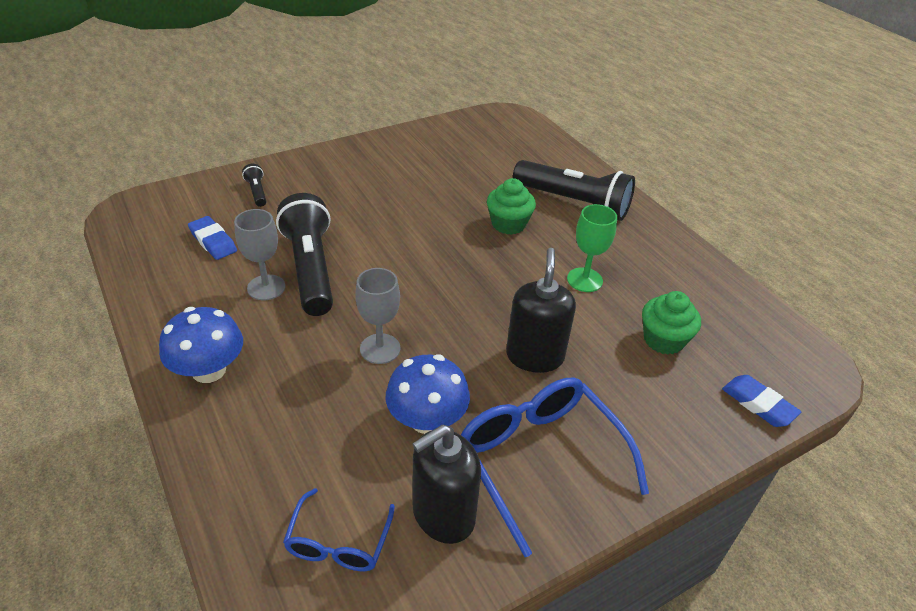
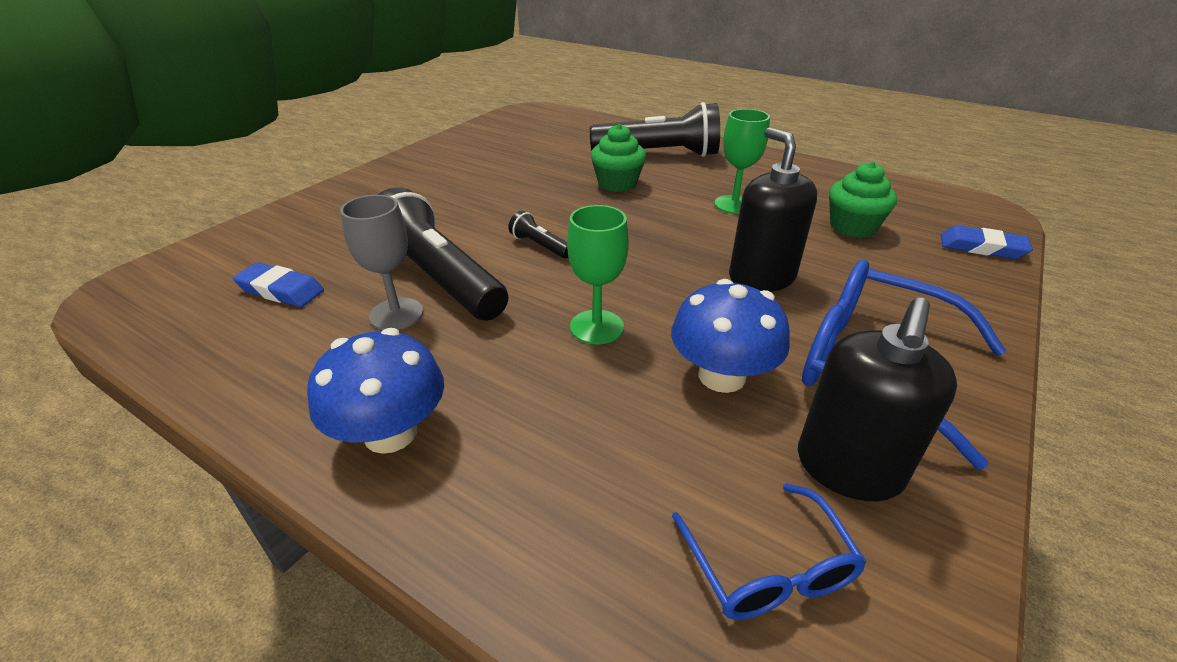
camera: 25 degrees left, 5 degrees down
black flashlight [242,164,266,207] -> black flashlight moved to [508,211,568,258]
grey goblet [355,268,400,364] -> green goblet [567,205,629,344]

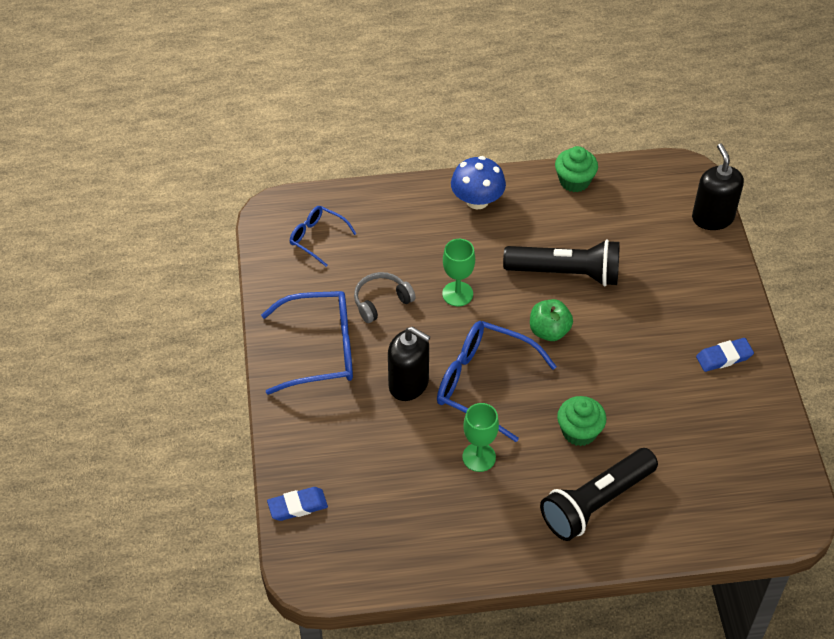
camera: 140 degrees right, 15 degrees up
blue eraser [233,263,324,307] -> blue eraser moved to [696,338,754,372]
grey goblet [340,195,423,330] -> none
black flashlight [508,211,568,258] -> green apple [530,299,573,341]
blue mushroom [671,279,790,393] -> grey headphones [354,272,416,323]
black soap dispenser [798,298,957,501] -> black soap dispenser moved to [692,143,744,230]
green cupcake [829,162,897,238] -> green cupcake moved to [555,146,598,192]
none -> blue glasses [437,321,557,442]

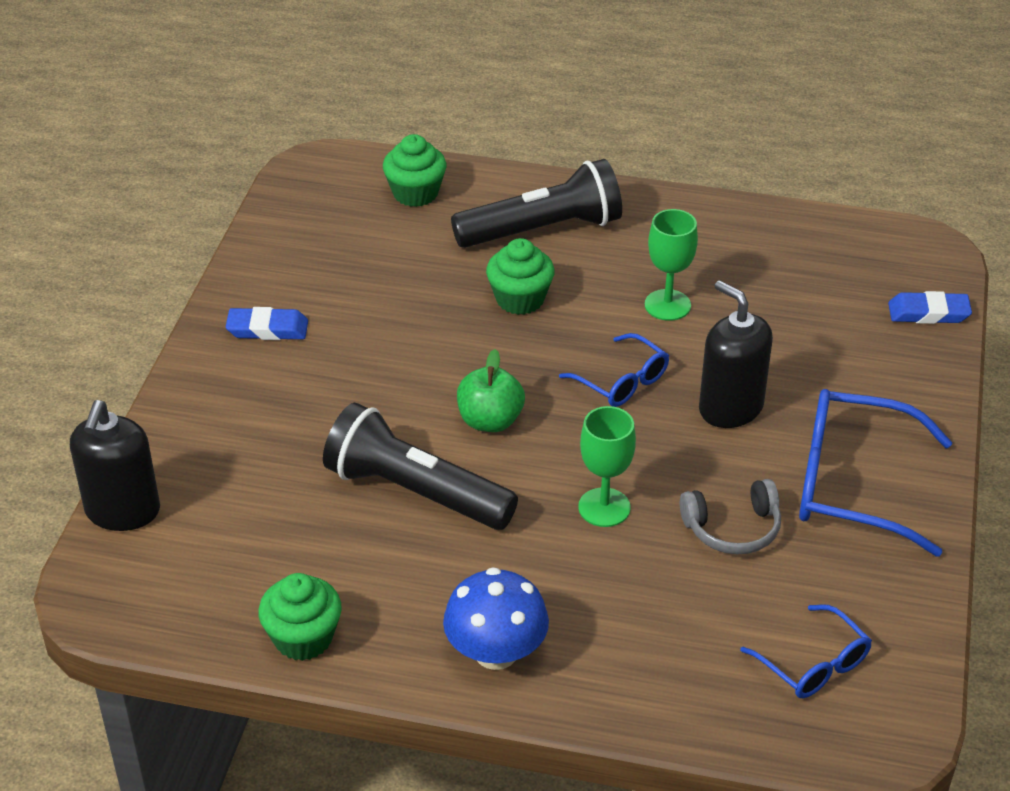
camera: 160 degrees left, 10 degrees down
blue glasses [437,321,557,442] -> blue glasses [559,333,669,407], size x0.56
none -> green cupcake [383,134,446,207]

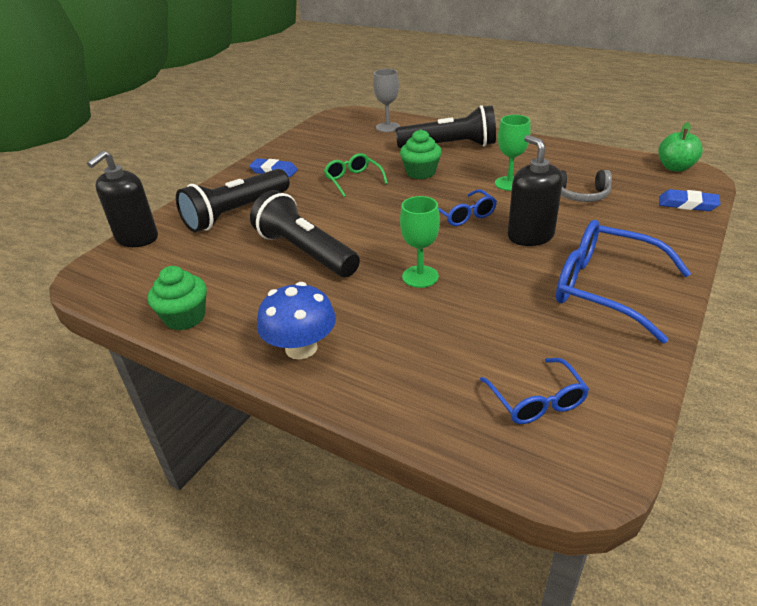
camera: 20 degrees right, 5 degrees down
green cupcake [383,134,446,207] -> grey goblet [373,69,400,132]
green apple [457,349,525,432] -> green apple moved to [658,122,703,172]
grey headphones [680,479,781,554] -> grey headphones moved to [561,170,612,202]
none -> black flashlight [176,169,289,233]
none -> green glasses [324,153,388,197]

